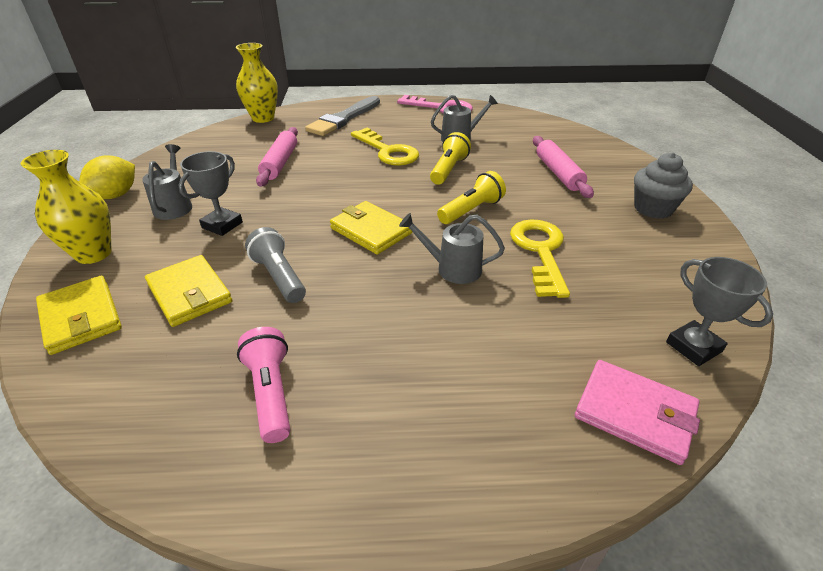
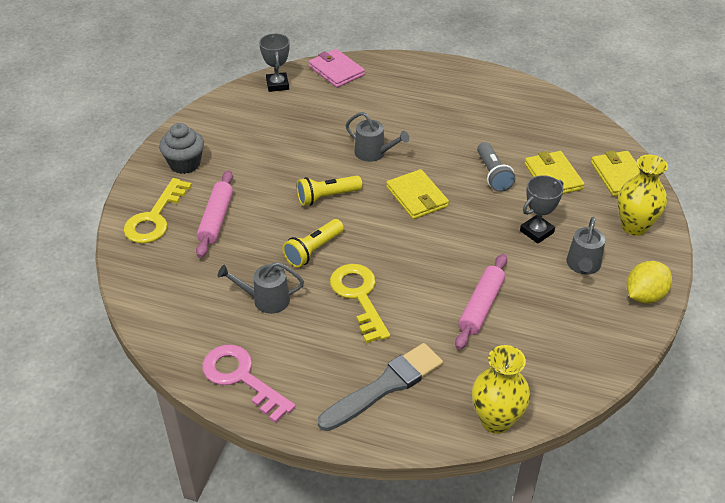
camera: 160 degrees left, 5 degrees up
pink flashlight [237,327,290,443] -> none
yellow key [510,220,570,298] -> yellow key moved to [124,178,192,243]

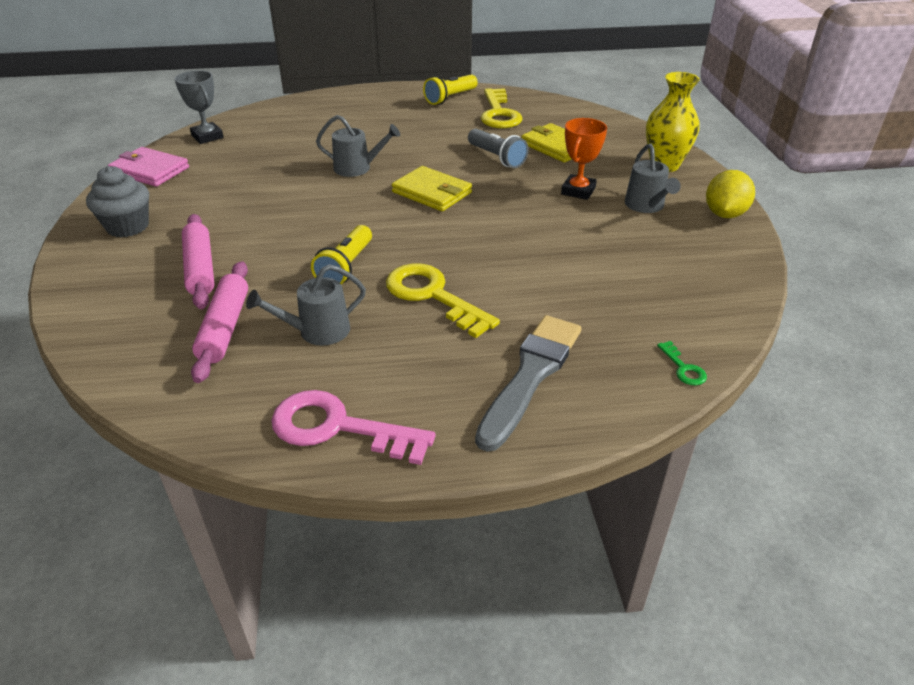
camera: 25 degrees left, 5 degrees down
yellow key [124,178,192,243] -> yellow key moved to [480,88,523,128]
yellow flashlight [297,176,362,206] -> yellow flashlight moved to [423,75,478,105]
pink wallet [309,49,365,88] -> pink wallet moved to [108,147,189,187]
pink rolling pin [455,254,507,350] -> pink rolling pin moved to [191,261,248,383]
yellow vase [472,345,530,434] -> green key [657,341,707,385]
grey trophy [520,175,563,244] -> orange trophy [561,118,607,200]
yellow wallet [591,151,640,196] -> none

